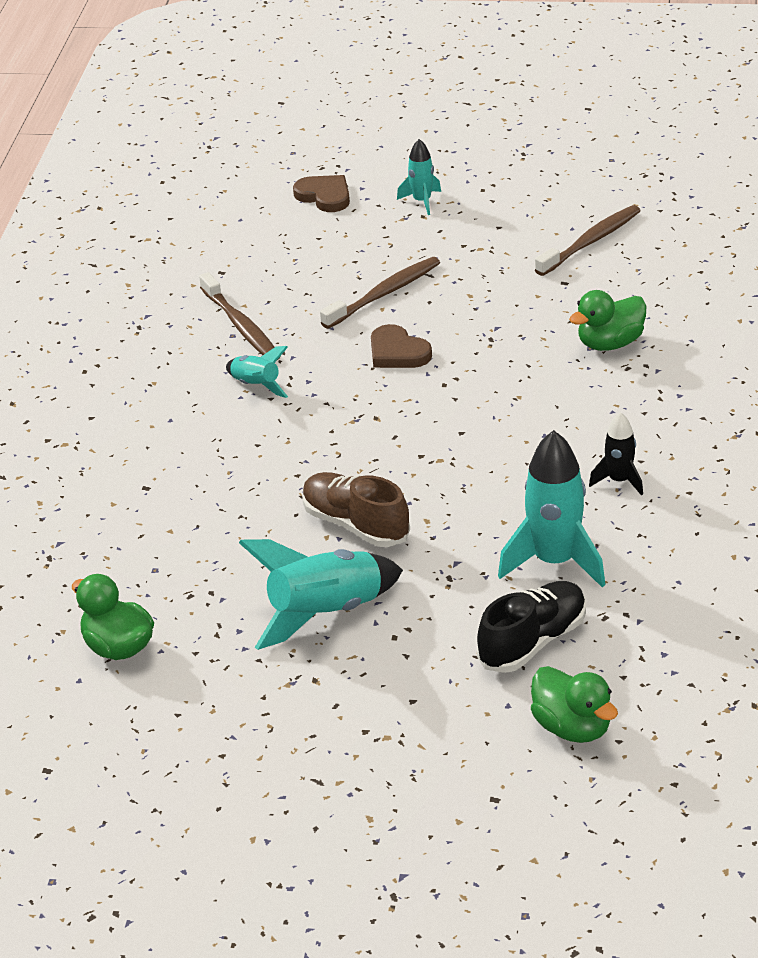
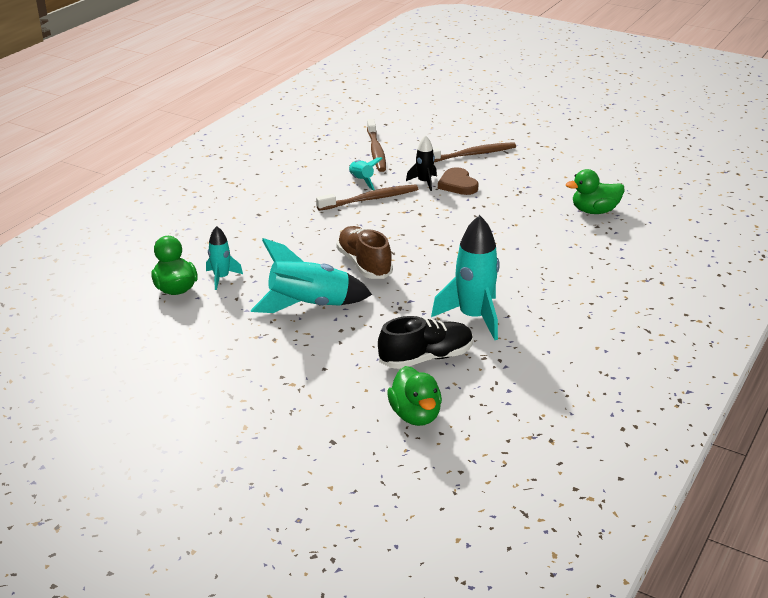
camera: 20 degrees right, 5 degrees down
brown heart [293,175,350,212] -> none
turquoise rocket [397,139,441,215] -> turquoise rocket moved to [206,226,243,290]
brown toothbrush [535,205,641,276] -> brown toothbrush moved to [316,185,418,211]
black rocket [589,412,643,496] -> black rocket moved to [406,135,437,191]

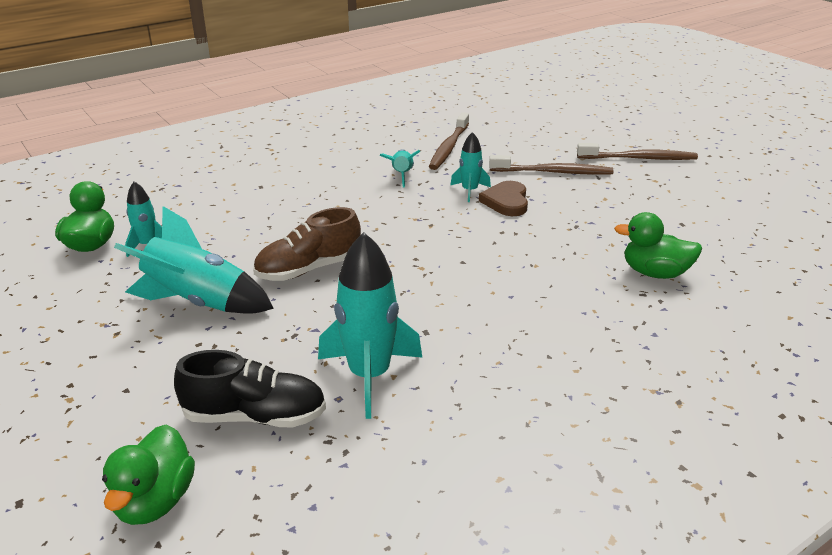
camera: 25 degrees right, 0 degrees up
brown toothbrush [316,185,418,211] -> brown toothbrush moved to [577,143,698,160]
brown shoe [336,226,393,279] -> brown shoe turned 120 degrees counterclockwise [253,207,361,281]
black rocket [406,135,437,191] -> turquoise rocket [450,132,491,202]

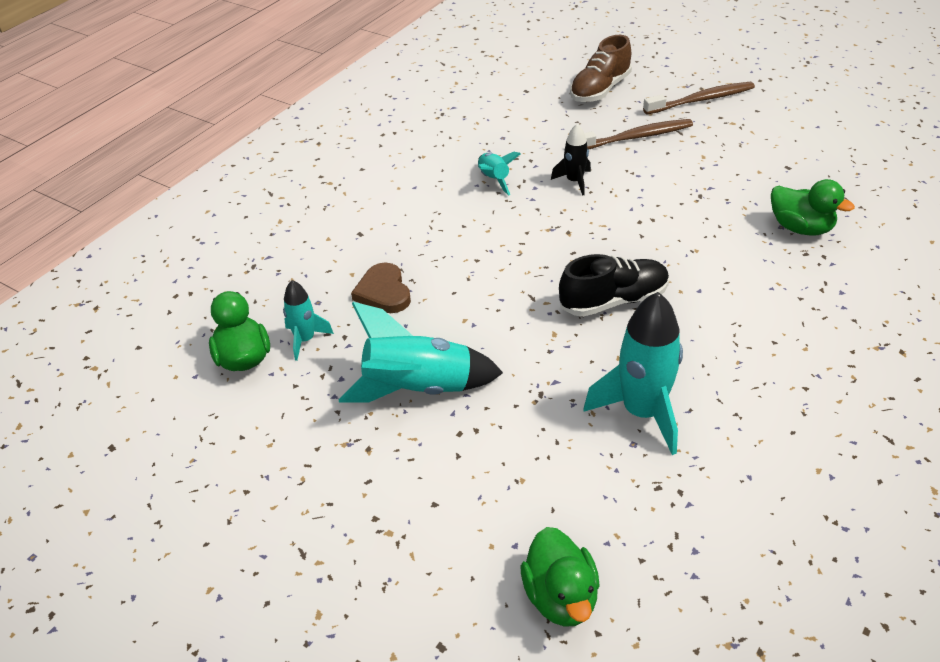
camera: 20 degrees left, 10 degrees up
black shoe [174,350,326,428] -> black shoe moved to [559,254,669,317]
brown shoe [253,207,361,281] -> brown shoe moved to [570,35,632,102]
brown toothbrush [429,112,469,170] -> none
turquoise rocket [450,132,491,202] -> black rocket [551,124,591,196]
brown heart [479,181,528,216] -> brown heart moved to [351,263,411,313]
green duck [614,212,702,279] -> green duck turned 135 degrees counterclockwise [771,179,855,235]

